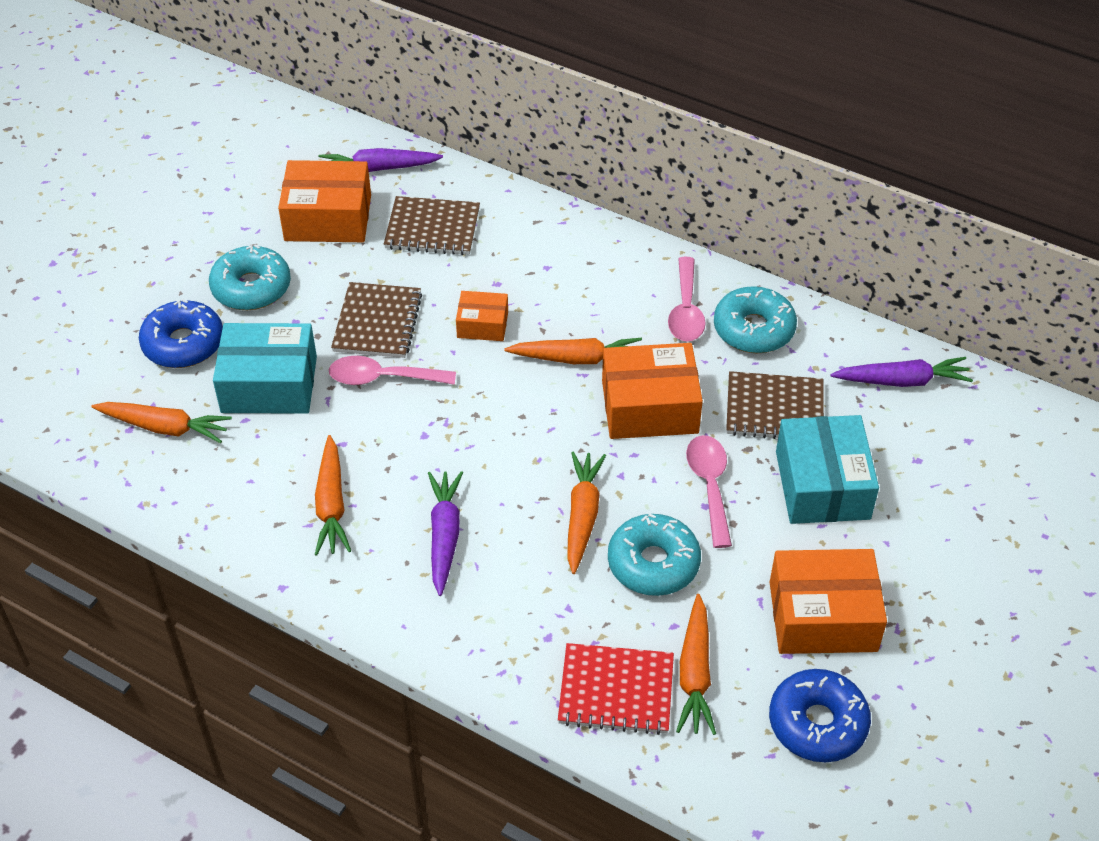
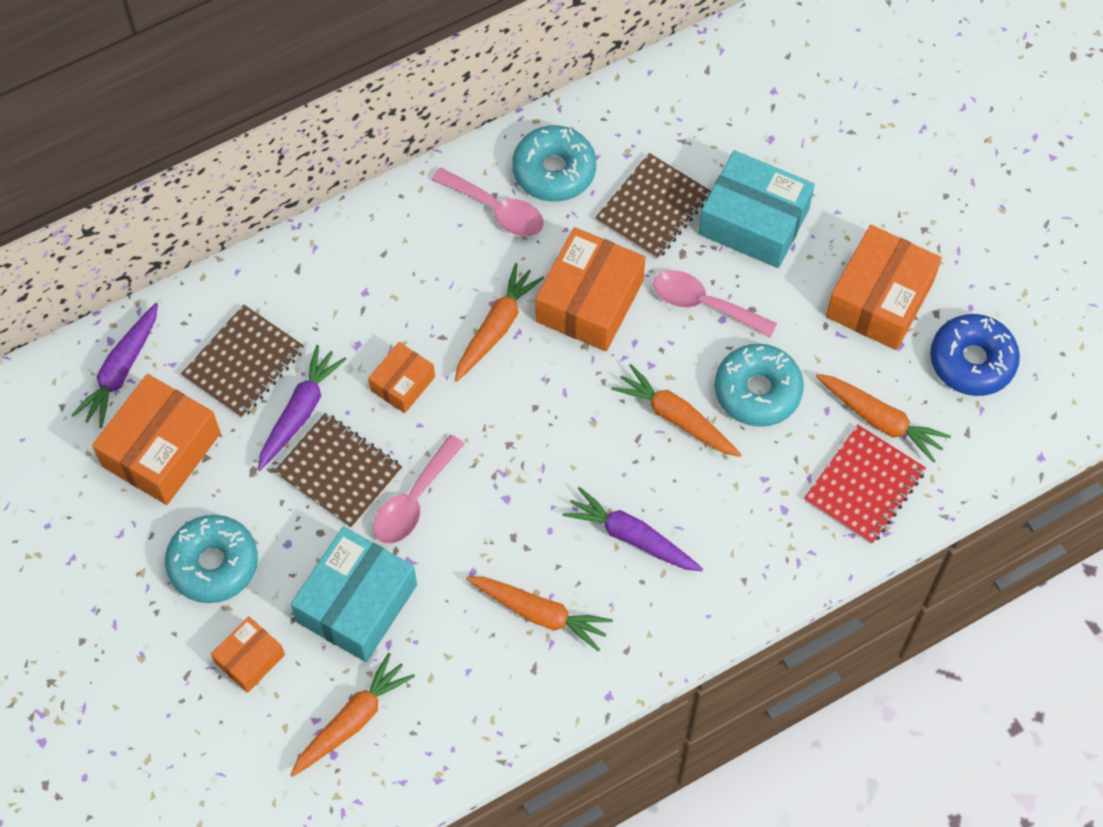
camera: 60 degrees left, 15 degrees up
blue donut [139,299,223,368] -> orange box [211,616,285,693]
purple carrot [831,357,973,387] -> purple carrot moved to [258,345,346,471]

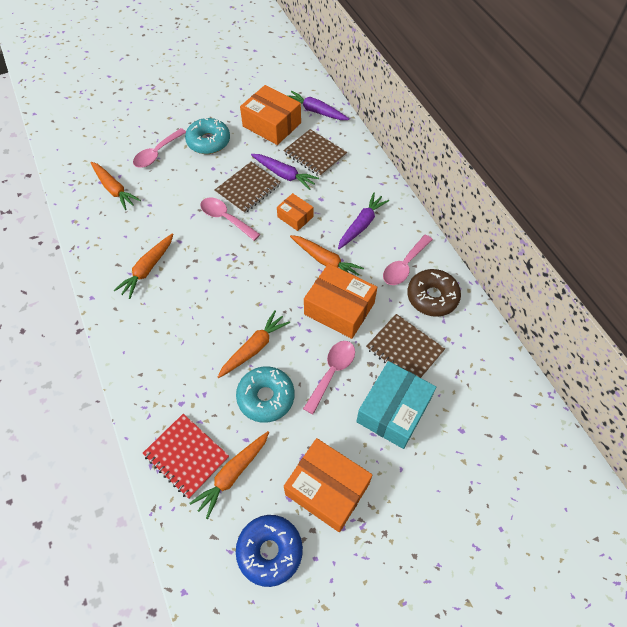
camera: 95 degrees right, 5 degrees down
orange box [211,616,285,693] -> pink spoon [133,128,186,168]
turquoise box [291,527,417,662] -> none
turquoise donut [512,125,596,202] -> brown donut [407,269,461,317]
purple carrot [563,487,703,571] -> purple carrot moved to [338,193,389,249]

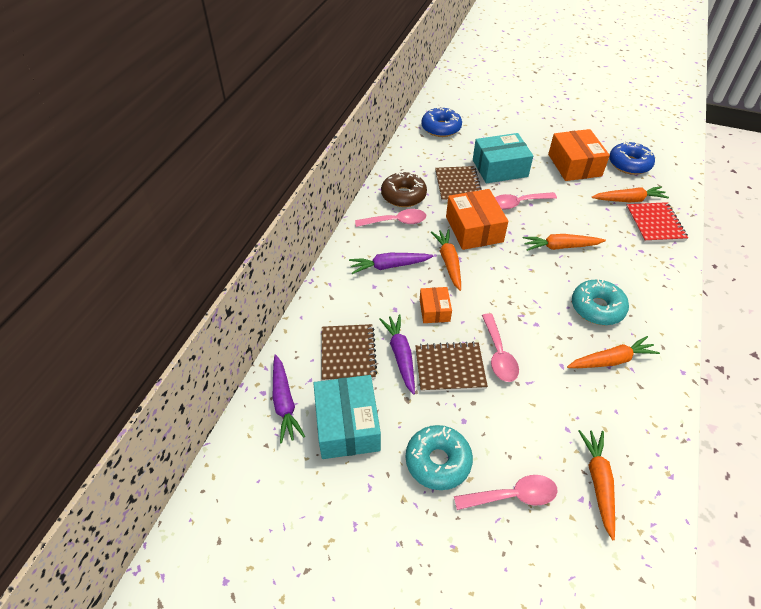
camera: 135 degrees left, 10 degrees down
turquoise donut [236,366,295,423] -> turquoise donut moved to [572,279,629,325]
orange box [240,85,301,145] -> turquoise box [313,375,381,459]
none -> blue donut [421,107,462,137]

